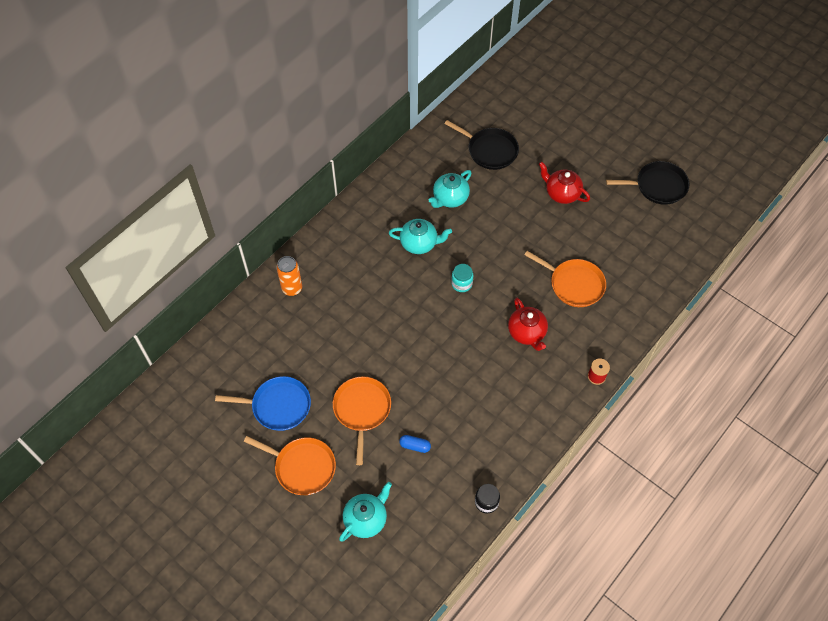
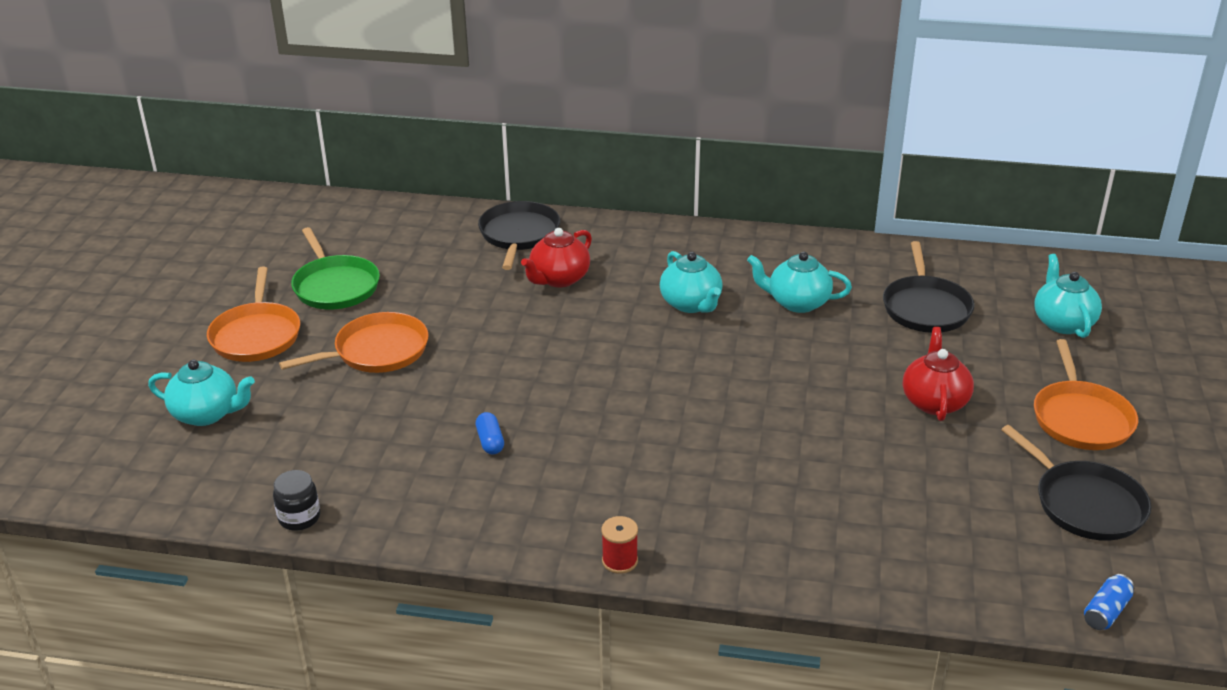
camera: 60 degrees right, 25 degrees down
blue pan [215,376,311,431] -> green pan [291,227,380,310]
orange can [276,256,302,296] -> black pan [478,201,560,270]
blue capsule [399,435,431,453] -> blue capsule moved to [476,412,504,454]
turquoise jar [451,264,473,292] -> none
red teapot [508,298,548,351] -> red teapot moved to [521,228,592,288]
orange pan [524,251,606,307] -> orange pan moved to [1034,339,1138,450]
none -> turquoise teapot [1034,254,1102,338]
none -> blue can [1084,574,1134,630]

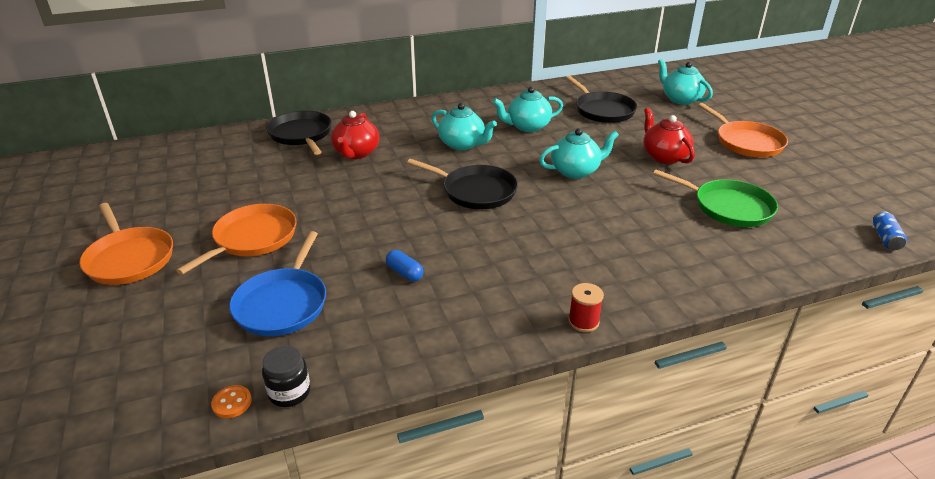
camera: 30 degrees left, 0 degrees up
turquoise teapot [148,360,255,426] -> turquoise teapot moved to [539,128,619,179]
green pan [291,227,380,310] -> green pan moved to [653,170,778,227]
black pan [1001,425,1151,541] -> black pan moved to [407,159,518,209]
none -> orange button [211,385,252,418]
none -> blue pan [229,231,326,336]

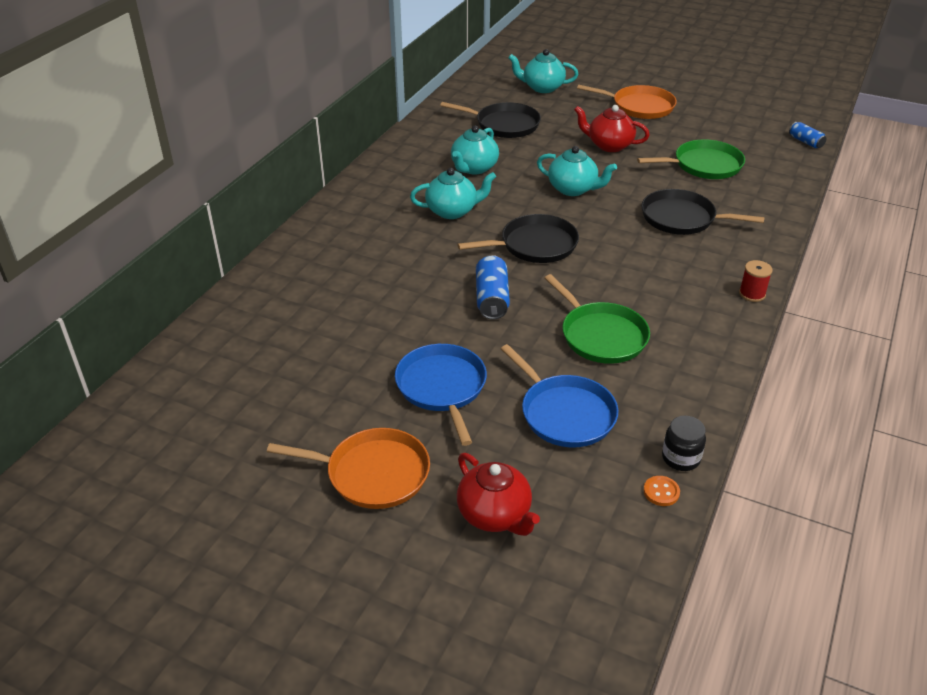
camera: 45 degrees left, 5 degrees up
orange pan [176,204,297,275] -> blue pan [395,344,487,446]
black pan [266,111,332,155] -> black pan moved to [641,189,765,235]
red teapot [331,111,379,159] -> red teapot moved to [457,453,540,536]
blue capsule [386,250,424,281] -> green pan [545,274,650,364]
turquoise teapot [539,128,619,179] -> turquoise teapot turned 90 degrees clockwise [537,146,617,196]
none -> blue can [476,255,510,319]

